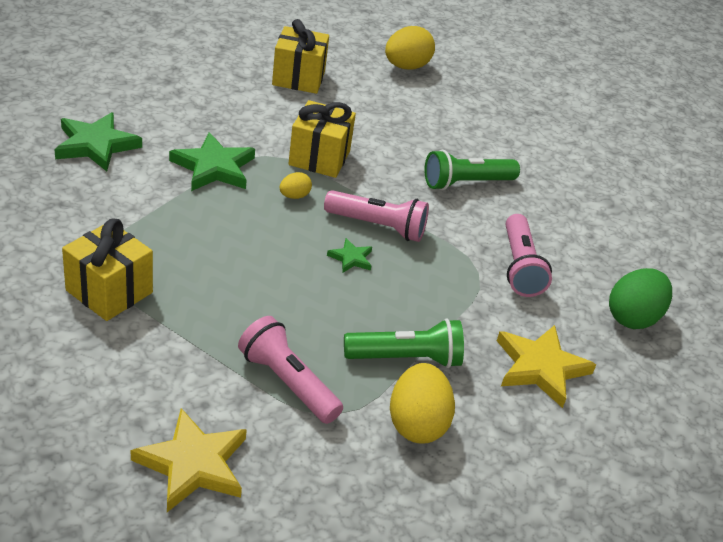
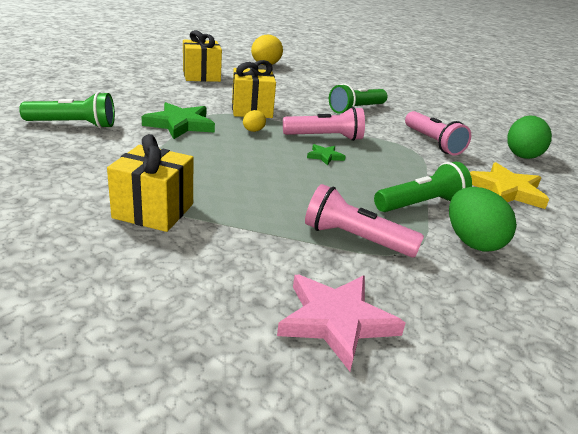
camera: 20 degrees left, 10 degrees down
green star [54,112,142,171] -> green flashlight [19,92,115,129]
yellow star [130,408,247,512] -> pink star [277,275,405,371]
yellow egg [390,363,455,444] -> green egg [449,187,517,252]

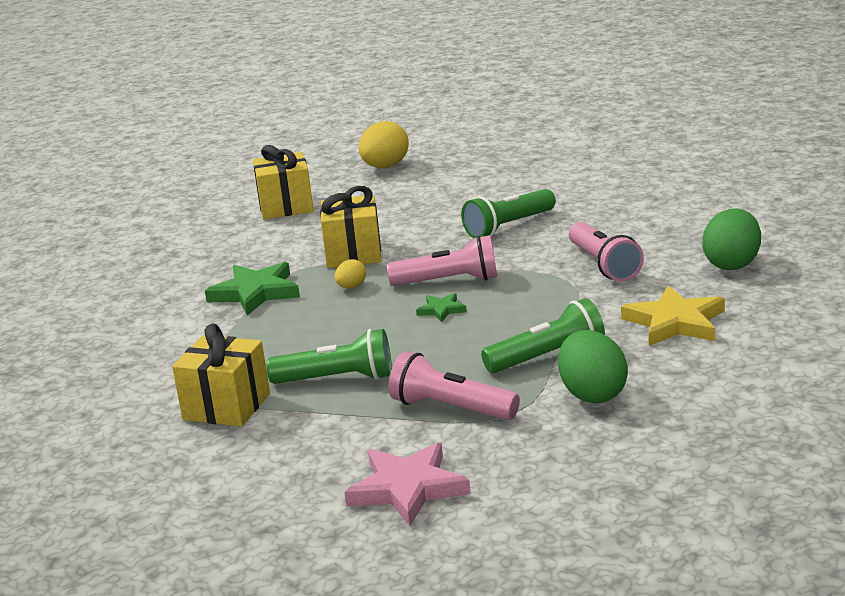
camera: 10 degrees right, 5 degrees down
green flashlight [19,92,115,129] -> green flashlight moved to [266,329,392,384]

